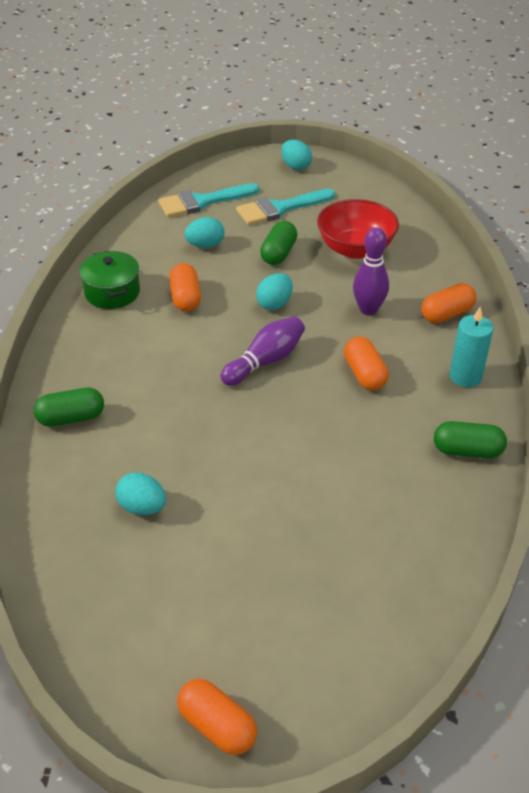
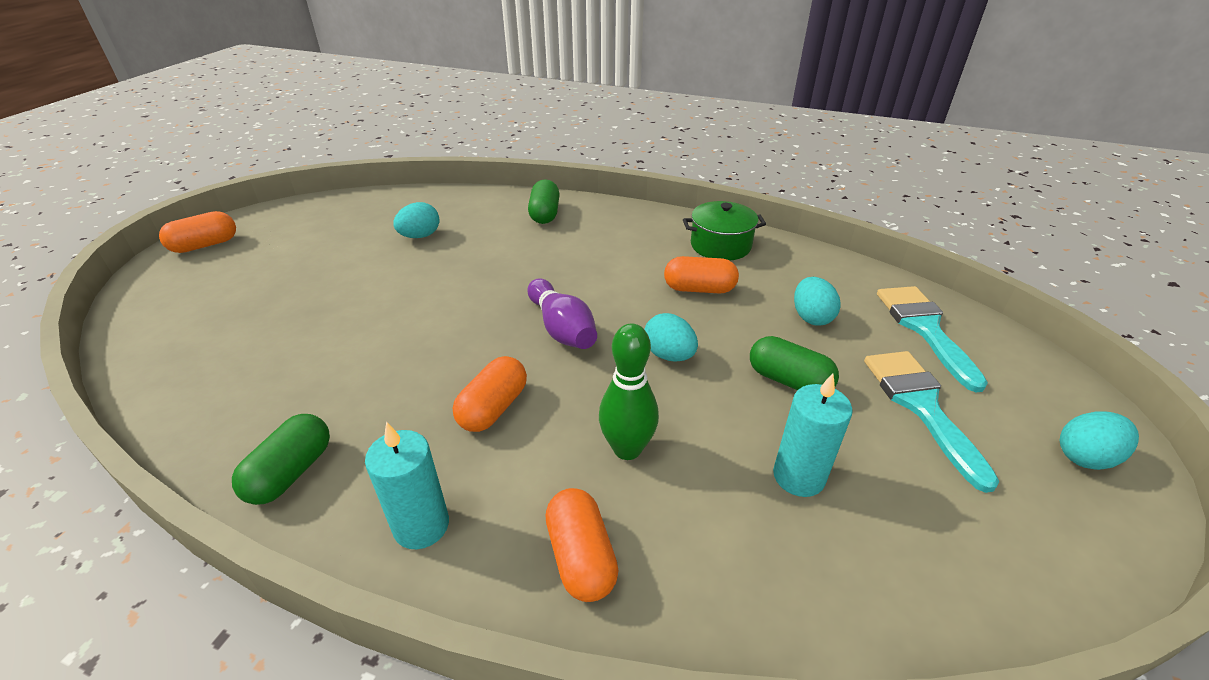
camera: 105 degrees right, 5 degrees down
red bowl [317,199,399,259] -> turquoise candle [773,373,853,497]
orange capsule [344,336,389,390] -> orange capsule turned 60 degrees counterclockwise [453,356,527,432]
purple bowling pin [353,227,389,316] -> green bowling pin [599,323,659,460]

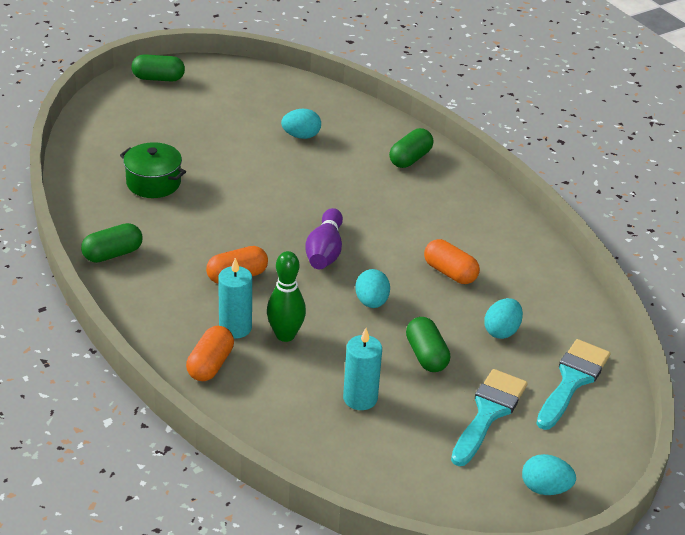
camera: 35 degrees right, 0 degrees up
orange capsule [159,211,236,253] -> green capsule [132,54,185,82]
turquoise candle [365,422,449,549] -> turquoise candle moved to [218,258,252,339]
green pot [683,201,766,261] -> green pot moved to [120,142,186,198]

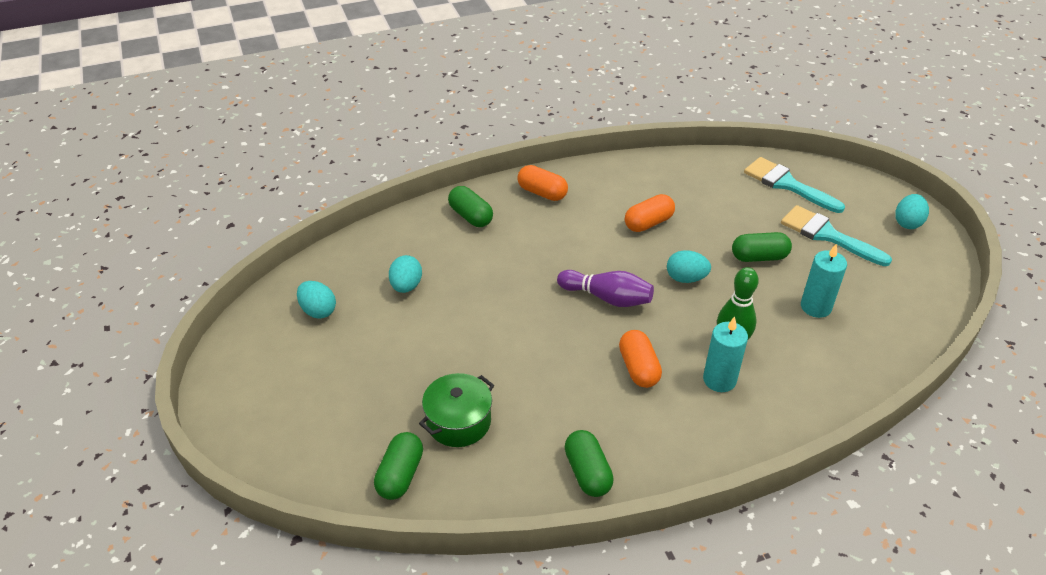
camera: 75 degrees left, 5 degrees up
green capsule [132,54,185,82] -> green capsule moved to [374,432,423,500]
orange capsule [186,326,234,381] -> orange capsule moved to [517,165,568,201]
turquoise egg [484,298,523,339] -> turquoise egg moved to [297,281,336,319]

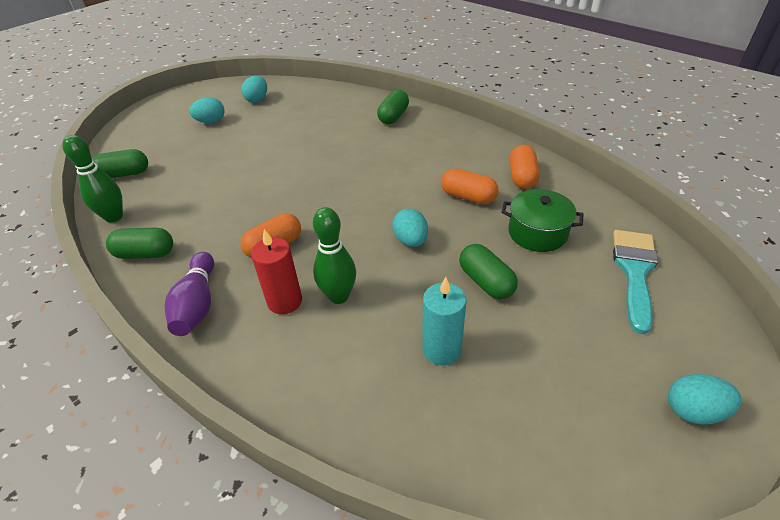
camera: 65 degrees right, 0 degrees up
turquoise egg [389,255,422,293] -> turquoise egg moved to [189,97,224,123]
green pot [419,373,494,447] -> green pot moved to [502,189,583,252]
orange capsule [517,165,568,201] -> orange capsule moved to [510,145,540,189]
purple bowling pin [557,270,654,307] -> purple bowling pin moved to [164,252,214,336]
green capsule [564,430,614,497] -> green capsule turned 45 degrees clockwise [106,228,173,259]
turquoise candle [703,317,748,392] -> red candle [251,229,302,314]
turquoise brush [781,205,892,266] -> none
none -> green bowling pin [62,135,123,223]

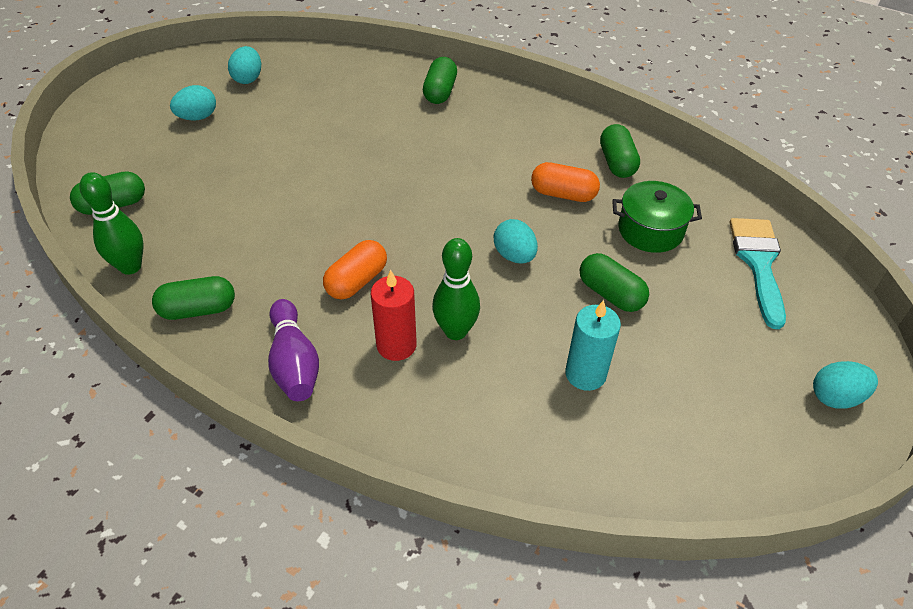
camera: 15 degrees left, 5 degrees up
orange capsule [510,145,540,189] -> green capsule [600,124,640,178]

